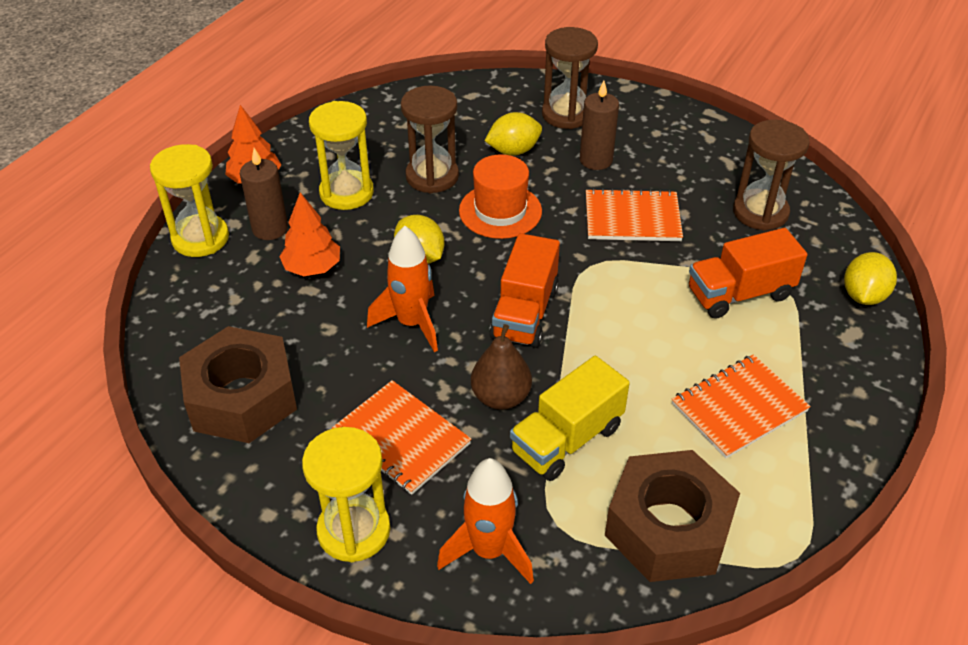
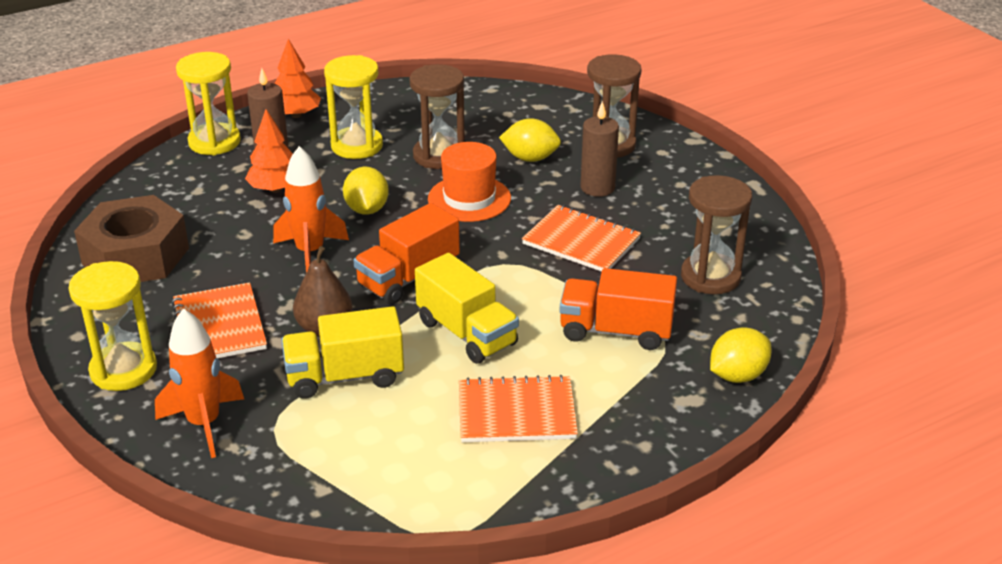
camera: 30 degrees right, 10 degrees down
brown nut [605,450,740,582] -> none
none -> yellow truck [415,253,519,364]

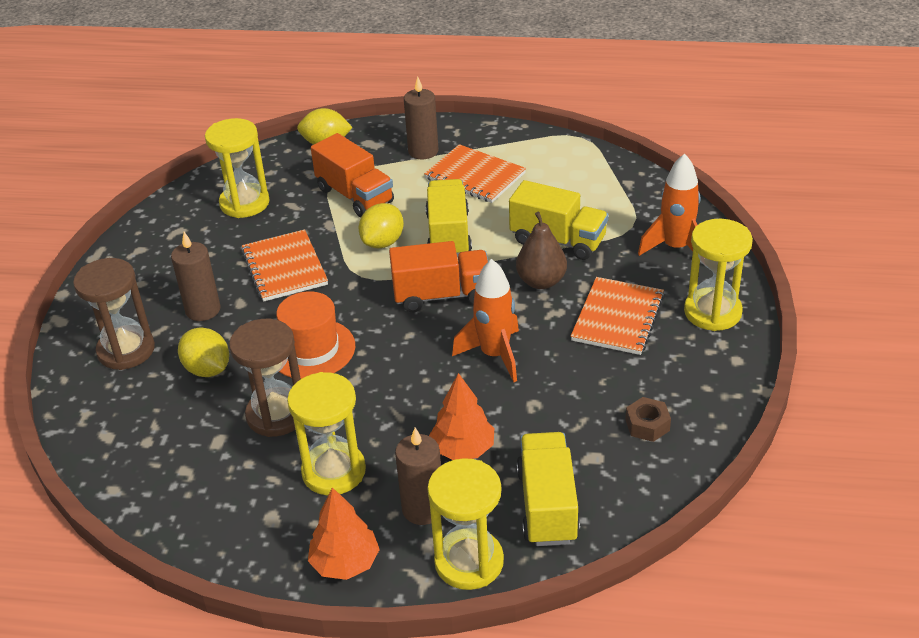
camera: 140 degrees left, 5 degrees up
brown nut [74,195,189,282] -> brown nut [625,397,671,442], size x0.41
yellow lemon [343,167,389,215] -> yellow lemon moved to [358,203,404,248]
brown hourglass [681,175,752,294] -> yellow hourglass [205,118,270,218]
none -> brown candle [404,76,439,160]
none -> yellow truck [516,432,580,546]

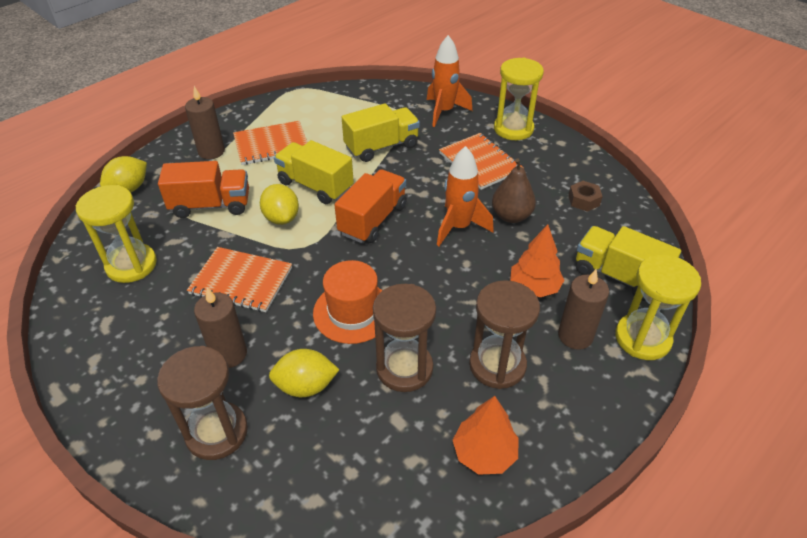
camera: 55 degrees left, 5 degrees up
yellow hourglass [287,372,366,495] -> brown hourglass [469,280,540,389]
orange tree [308,487,380,580] -> orange tree moved to [453,396,519,475]
brown pear [516,212,567,289] -> brown pear moved to [492,159,536,223]

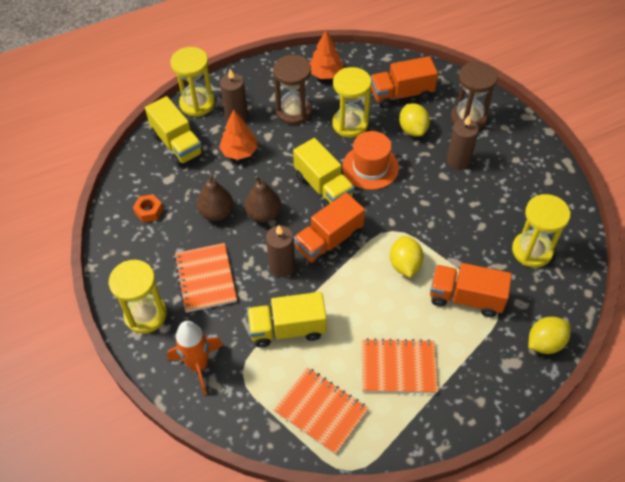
camera: 160 degrees left, 10 degrees up
brown candle [185,86,225,159] -> brown candle moved to [266,225,295,277]
orange notebook [187,247,292,312] -> orange notebook moved to [274,367,369,455]
yellow lemon [269,349,339,397] -> yellow lemon turned 60 degrees clockwise [399,103,430,137]
yellow truck [274,140,354,204] -> yellow truck moved to [293,138,355,207]
brown hourglass [373,284,436,392] -> yellow hourglass [332,67,372,138]
orange rocket [437,146,494,246] -> brown pear [245,176,281,223]
brown nut [568,181,603,212] -> orange nut [133,194,163,222]
none -> orange truck [370,56,438,108]

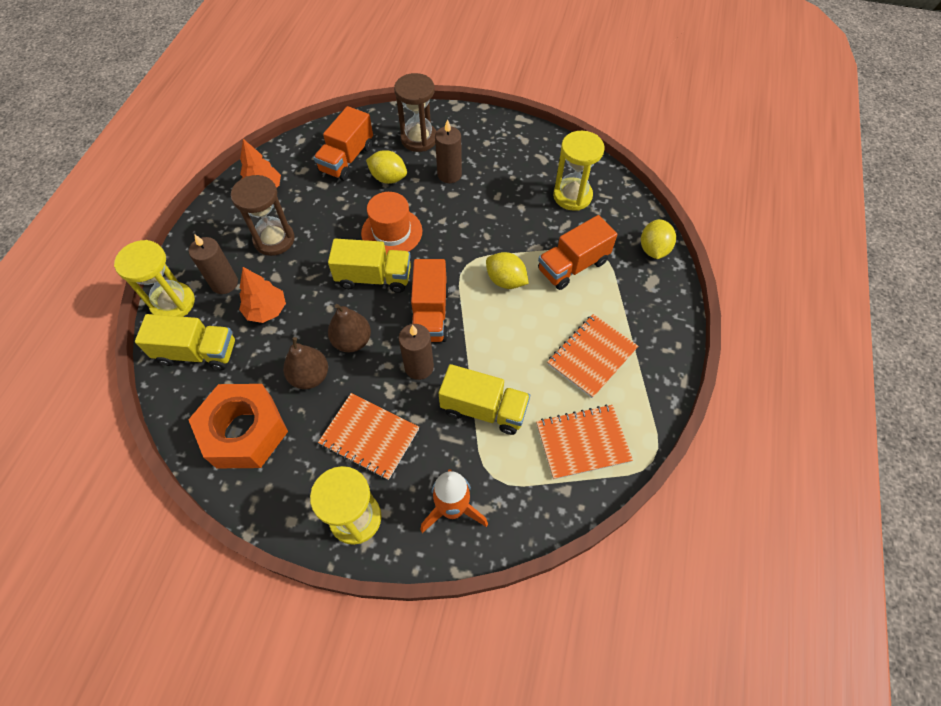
camera: 50 degrees left, 5 degrees up
orange nut [133,194,163,222] -> orange nut [189,384,288,468], size x2.45
yellow truck [247,292,327,348] -> yellow truck turned 105 degrees counterclockwise [438,364,530,435]
yellow hourglass [332,67,372,138] -> none

